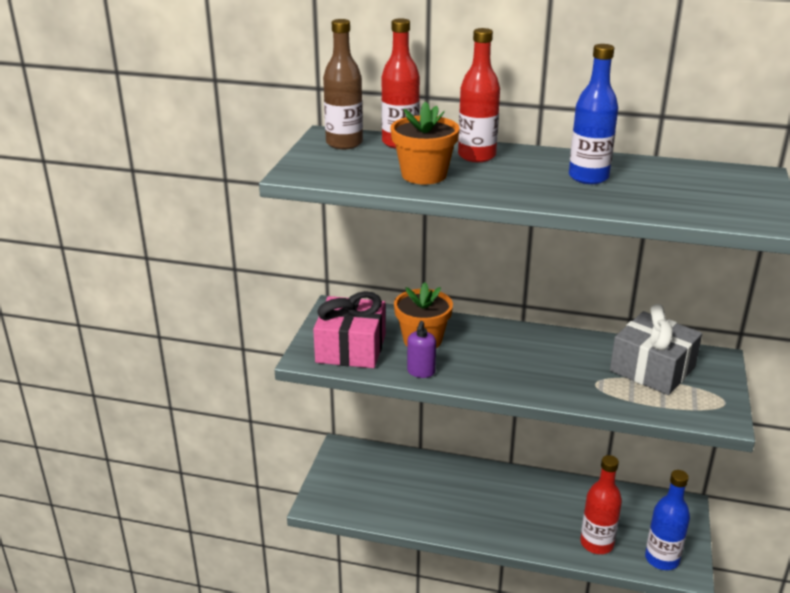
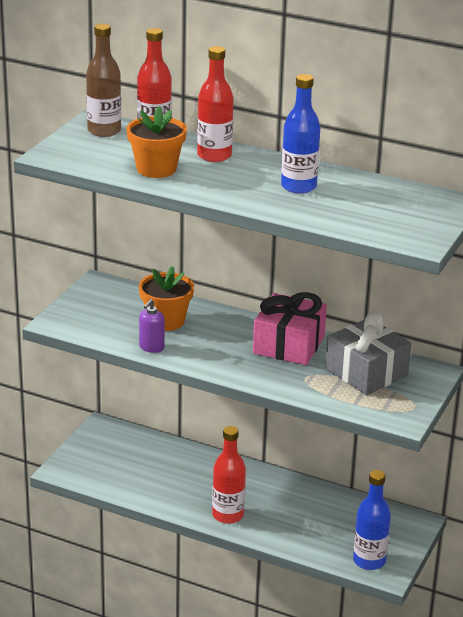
camera: 10 degrees right, 0 degrees up
pink gift [313,291,386,368] -> pink gift moved to [253,292,327,365]
red bottle [581,455,622,554] -> red bottle moved to [212,426,246,524]

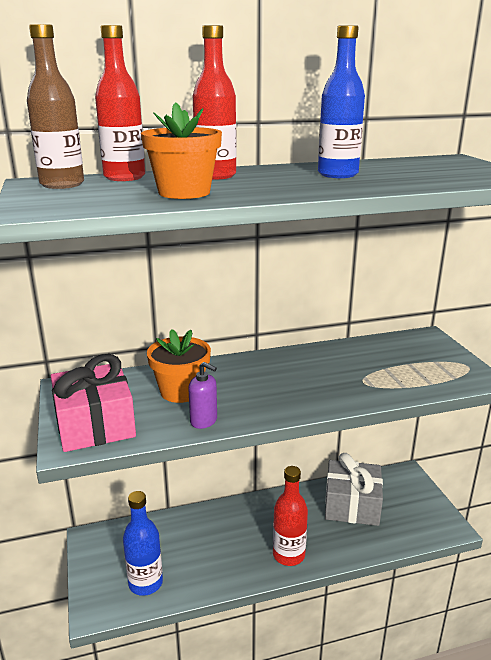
camera: 40 degrees left, 5 degrees down
purple soap dispenser [139,299,165,353] -> purple soap dispenser turned 45 degrees counterclockwise [188,362,217,429]
pink gift [253,292,327,365] -> pink gift moved to [51,354,136,452]
grey gift [325,311,411,395] -> grey gift moved to [325,453,383,526]
blue bottle [353,470,391,570] -> blue bottle moved to [123,491,163,596]

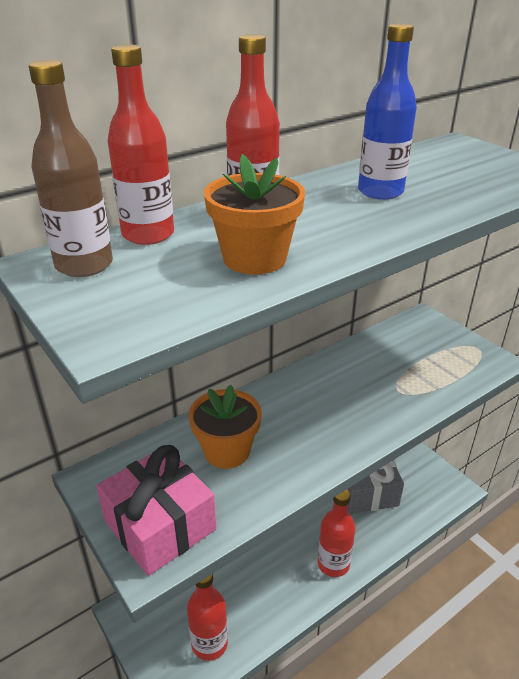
camera: 20 degrees left, 10 degrees up
blue bottle [123,491,163,596] -> red bottle [187,574,228,661]
purple soap dispenser [188,362,217,429] -> none

